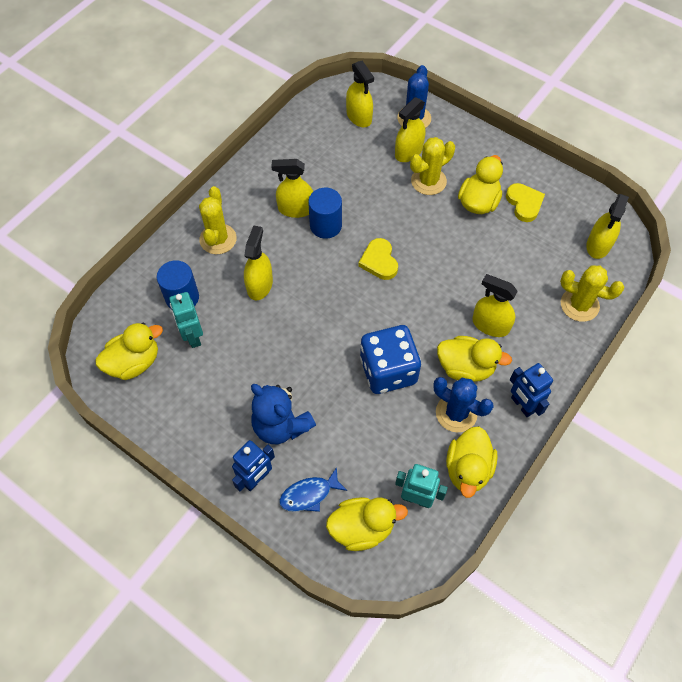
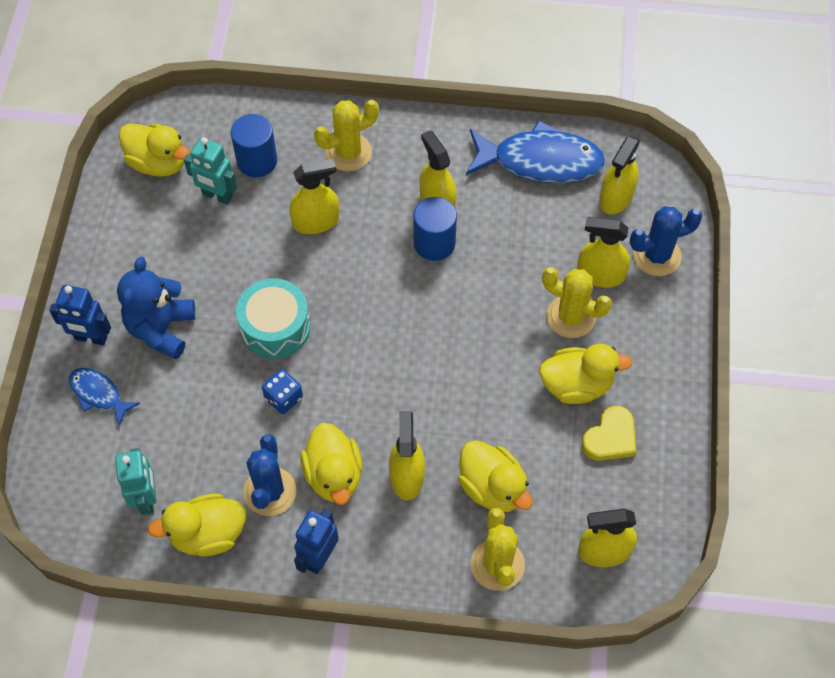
camera: 60 degrees right, 0 degrees up
turquoise robot [169,292,203,348] -> turquoise robot turned 105 degrees counterclockwise [184,137,237,205]
yellow duck [326,497,408,551] -> yellow duck moved to [458,440,533,512]
yellow heart [358,238,398,280] -> none
blue dice [360,325,421,394] -> blue dice [262,369,303,414], size x0.49
none -> turquoise drum [236,278,310,359]
none -> blue fish [466,120,606,183]

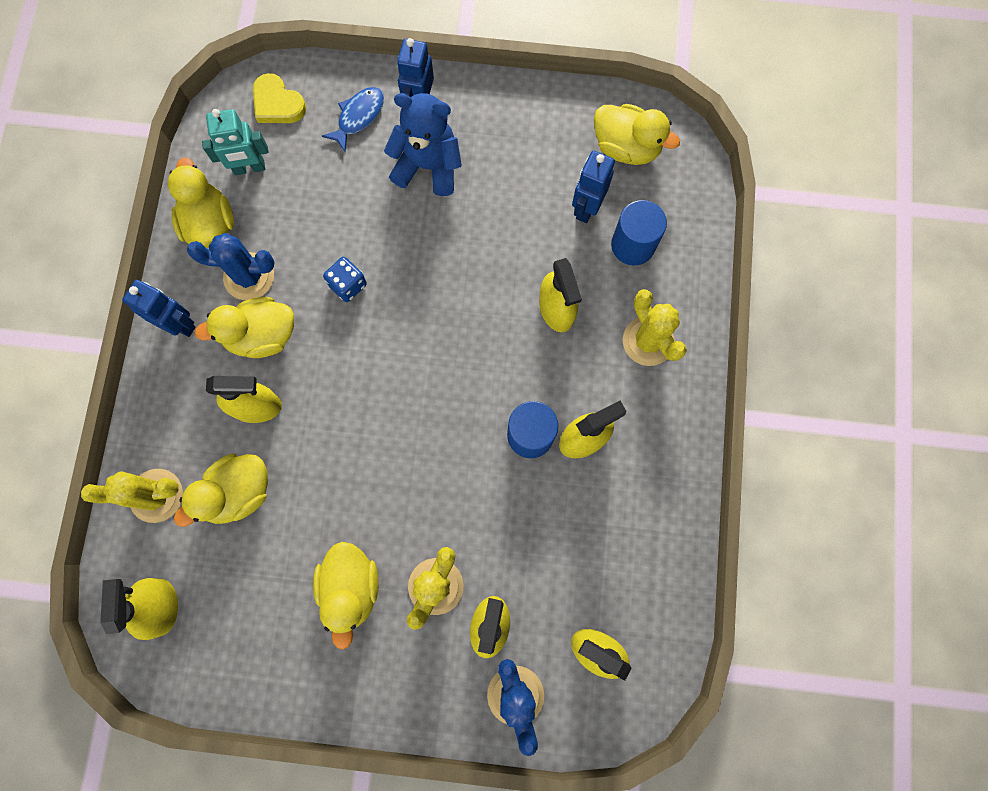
camera: 90 degrees right, 15 degrees up
yellow duck [119,123,190,177] -> yellow duck turned 90 degrees counterclockwise [594,104,680,165]
turquoise robot [184,137,237,205] -> blue robot [572,151,615,223]
turquoise drum [236,278,310,359] -> none
blue fish [466,120,606,183] -> none
yellow heart [582,406,636,461] -> yellow heart moved to [253,73,306,123]

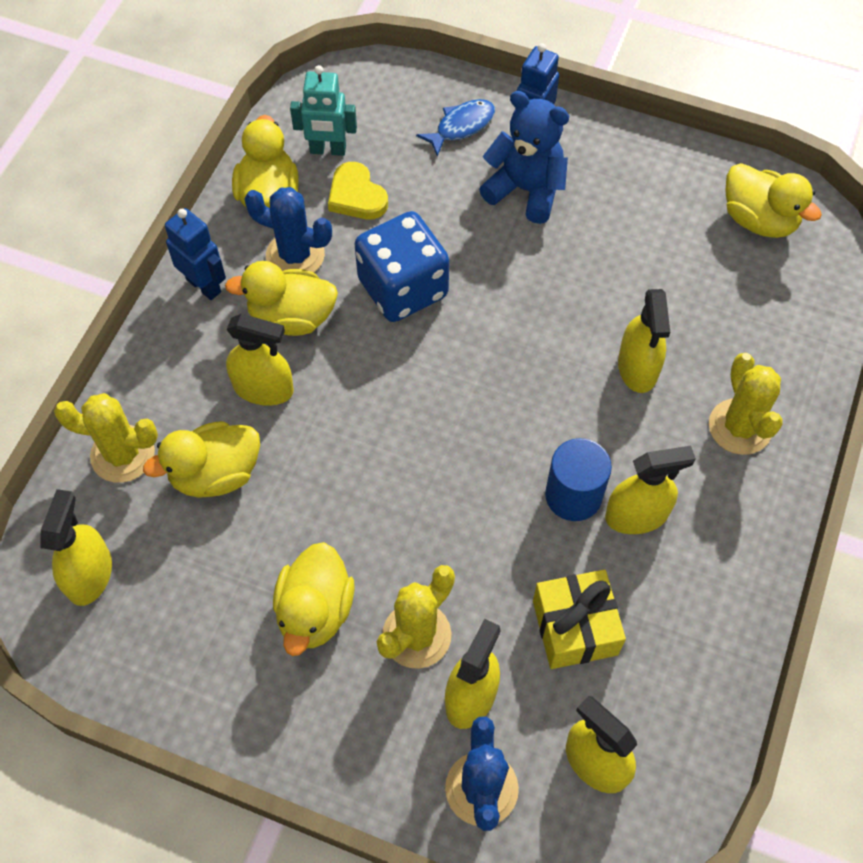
camera: 15 degrees right, 15 degrees down
yellow heart [253,73,306,123] -> yellow heart moved to [328,162,388,220]
blue dice [323,257,367,302] -> blue dice [355,211,449,322], size x2.04
blue robot [572,151,615,223] -> none
blue cylinder [611,200,667,266] -> none
none -> yellow gift [533,569,626,669]

